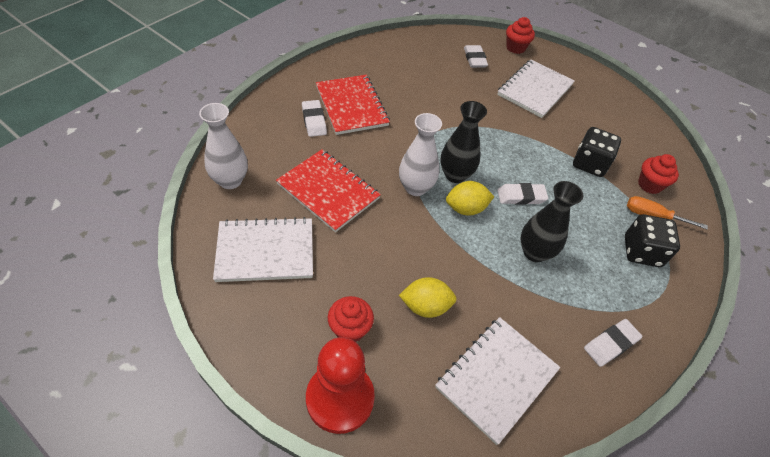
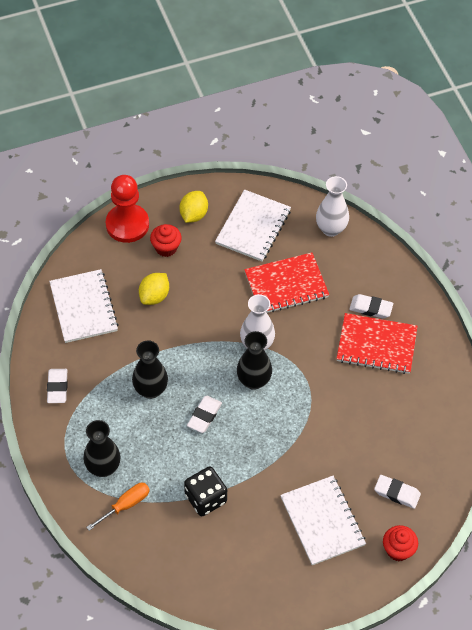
camera: 125 degrees right, 5 degrees up
yellow lemon [446,181,494,216] -> yellow lemon moved to [180,191,208,223]
black dice [625,214,680,267] -> black vase [83,420,121,477]
red cupcake [638,154,679,194] -> none

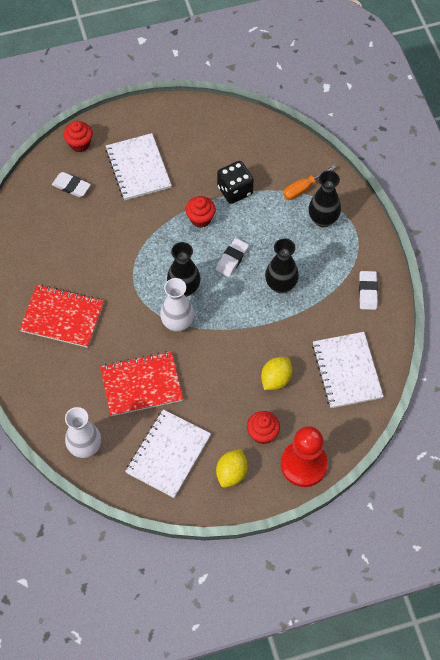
camera: 175 degrees left, 5 degrees up
white eraser [349,294,393,319] -> none
none -> red cupcake [185,196,216,228]

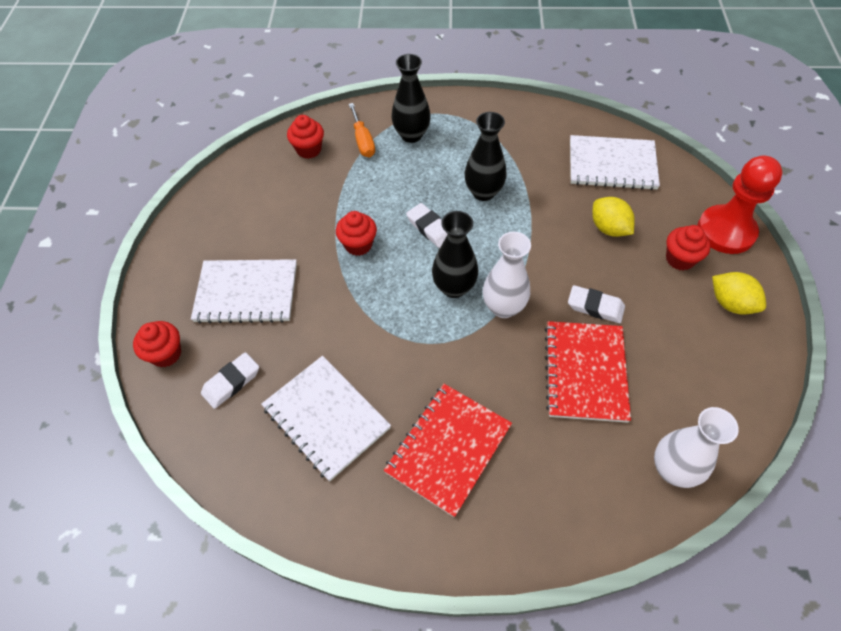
camera: 70 degrees left, 5 degrees down
white notebook [125,409,211,498] -> white notebook moved to [261,356,391,481]
black dice [217,161,254,204] -> none
white eraser [359,271,378,310] -> white eraser moved to [568,285,625,323]
none -> red cupcake [287,115,324,159]

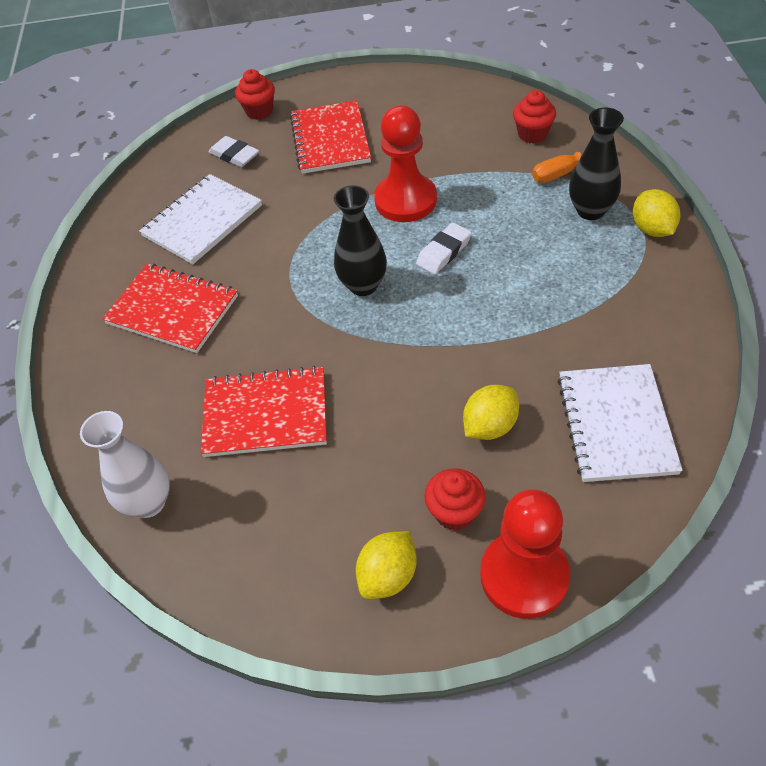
camera: 85 degrees right, 5 degrees down
white notebook [191,259,297,324] -> red notebook [290,100,371,174]
red cupcake [336,211,377,256] -> red pawn [374,105,437,222]
black vase [465,112,507,201] -> none
white vase [483,232,531,318] -> none
white eraser [568,285,625,323] -> none
none -> yellow lemon [633,189,681,237]

